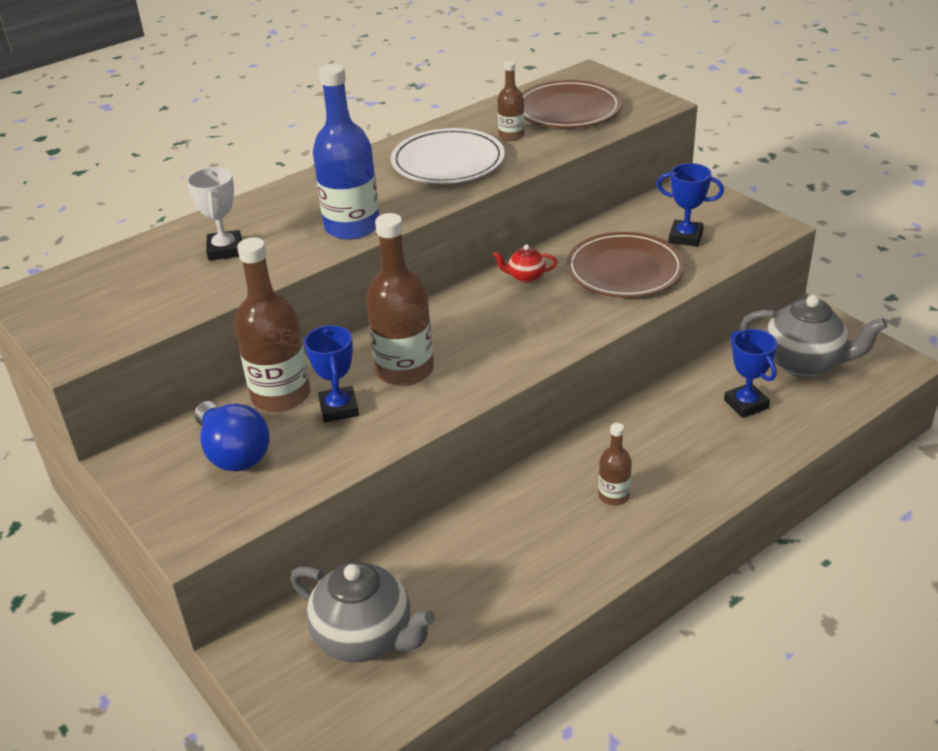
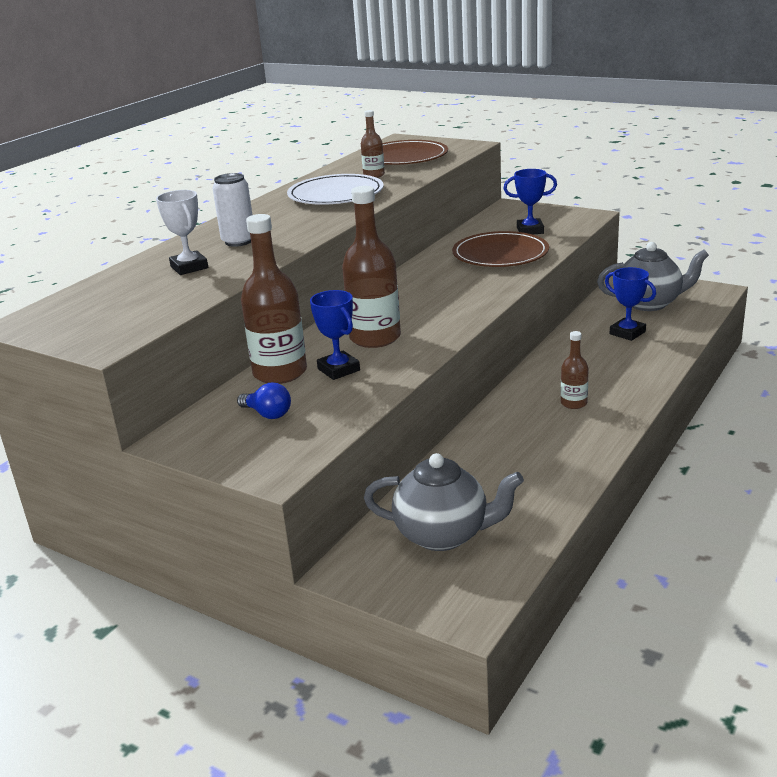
camera: 20 degrees left, 10 degrees down
blue light bulb [194,401,270,471] -> blue light bulb [237,382,291,419], size x0.59
blue bottle [313,64,379,240] -> none
red teapot [493,244,557,283] -> none
none -> white can [212,173,252,247]

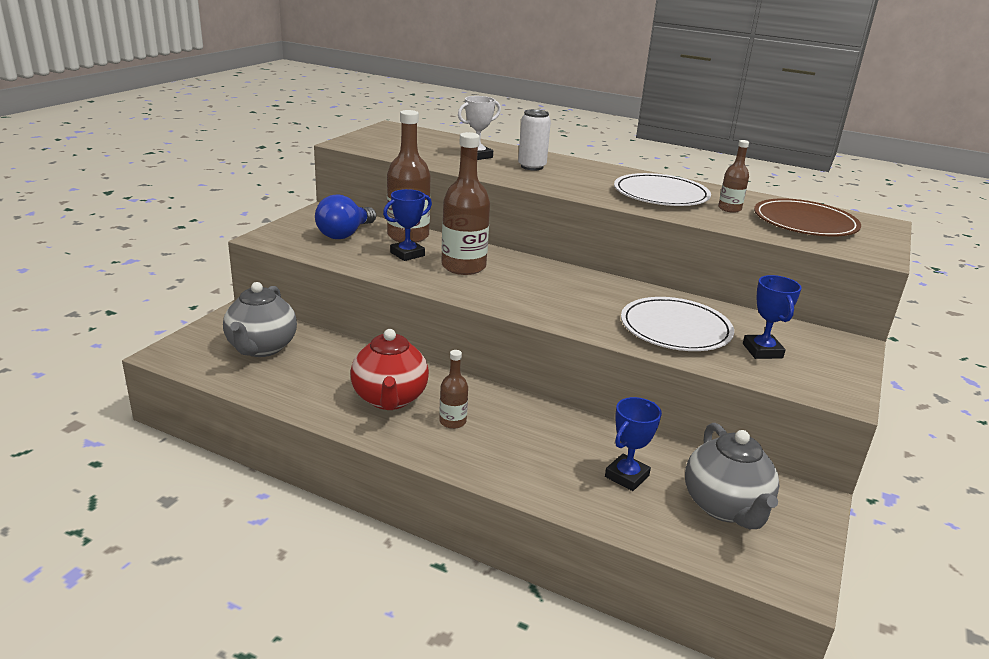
camera: 80 degrees right, 0 degrees up
blue light bulb [237,382,291,419] -> blue light bulb [315,194,376,239], size x1.69
brown plate [452,231,549,267] -> white plate [621,297,734,351]
none -> red teapot [350,329,429,410]

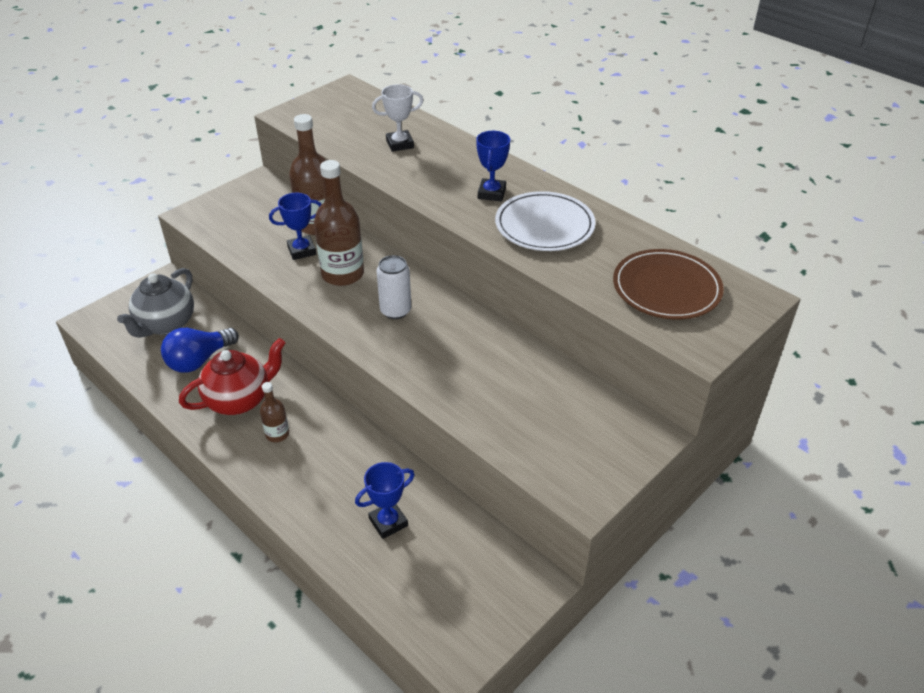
camera: 20 degrees right, 15 degrees up
blue light bulb [315,194,376,239] -> blue light bulb moved to [161,328,239,373]
red teapot [350,329,429,410] -> red teapot turned 135 degrees counterclockwise [179,338,285,415]
white can [518,109,551,170] -> white can moved to [377,255,411,319]
white plate [621,297,734,351] -> none
grey teapot [685,423,779,529] -> none
brown bottle [718,140,749,213] -> none
blue trophy [743,275,802,359] -> blue trophy moved to [476,131,510,201]

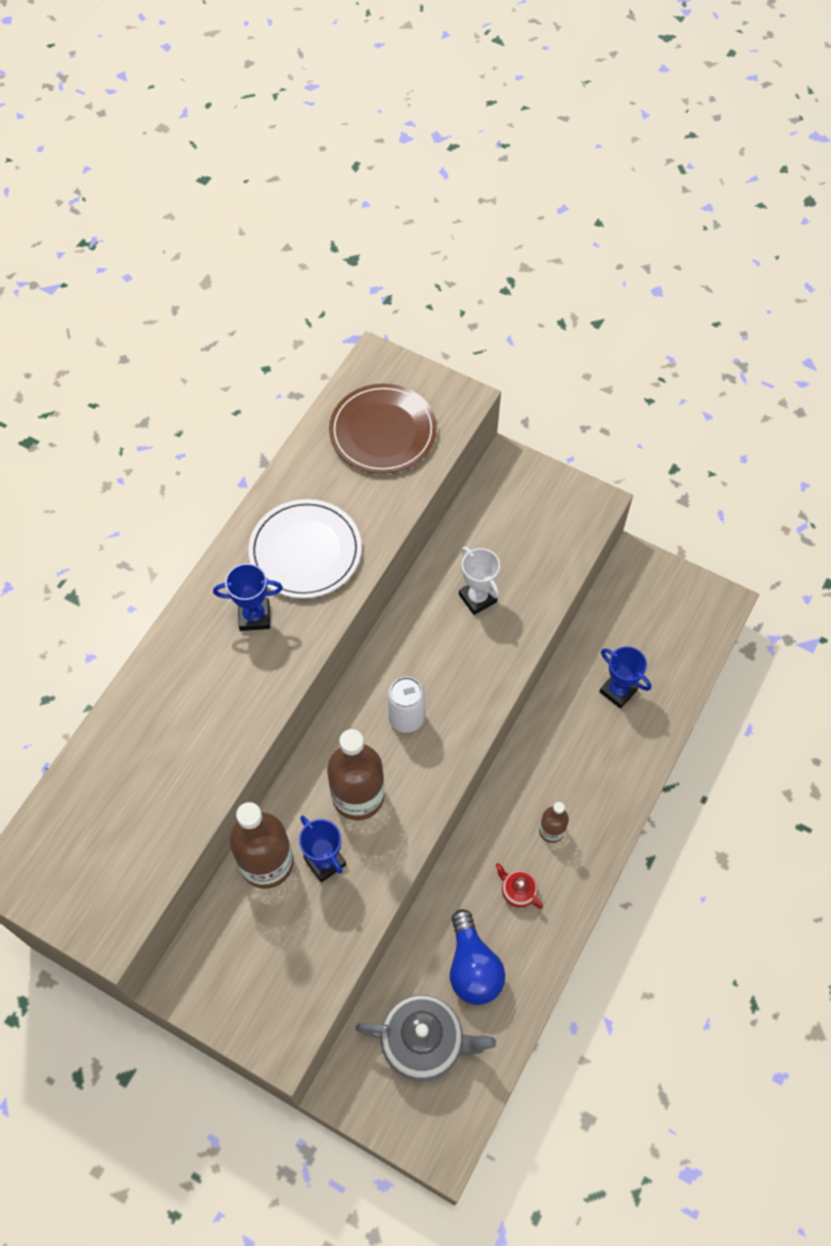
camera: 105 degrees left, 20 degrees up
blue light bulb [161,328,239,373] -> blue light bulb turned 45 degrees clockwise [450,909,505,1005]
red teapot [179,338,285,415] -> red teapot [495,863,543,909], size x0.47
white trophy [372,84,423,152] -> white trophy moved to [459,547,500,615]

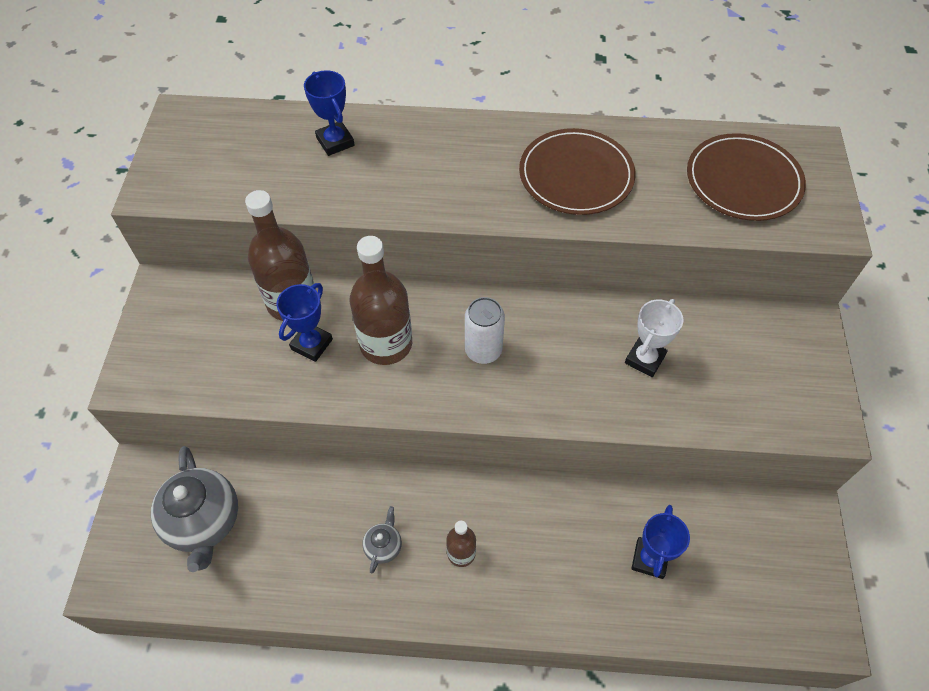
camera: 65 degrees right, 5 degrees down
blue trophy [213,563,283,631] -> blue trophy moved to [304,70,355,156]
white plate [248,499,362,598] -> brown plate [519,128,635,215]
blue light bulb [450,909,505,1005] -> none
red teapot [495,863,543,909] -> grey teapot [362,506,402,573]

